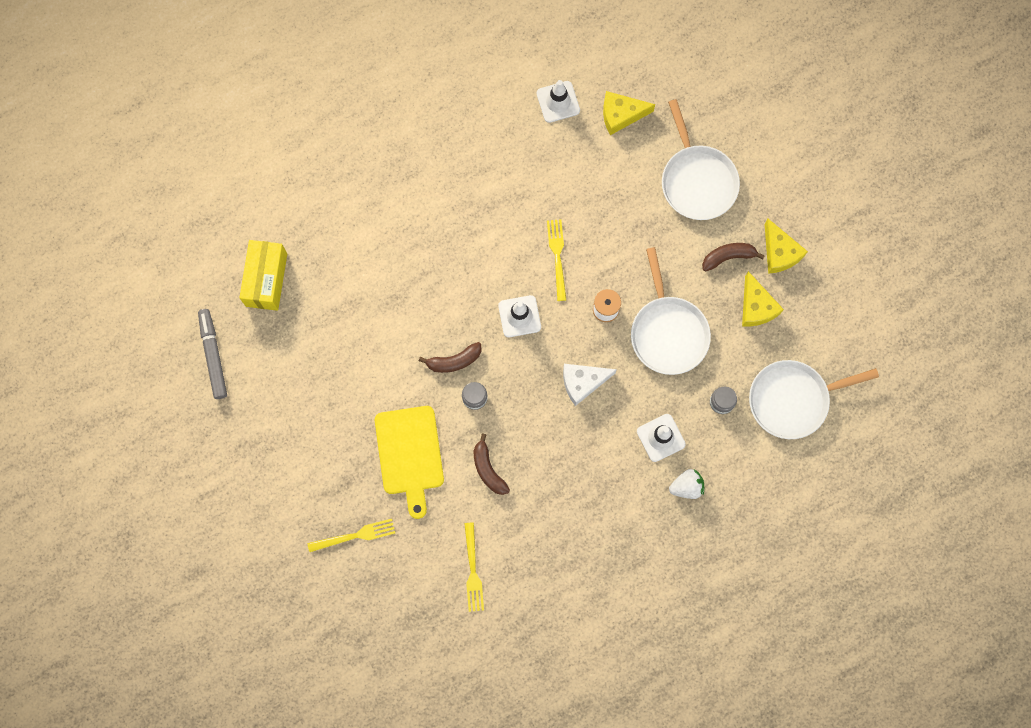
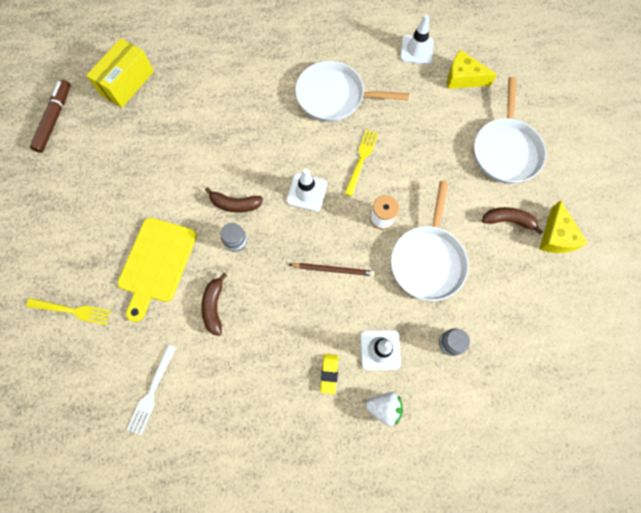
camera: 25 degrees right, 5 degrees down
grey marker [198,309,227,399] -> brown marker [30,80,70,153]
yellow fork [464,522,484,612] -> white fork [127,345,176,435]
white cheese [563,364,617,406] -> brown pencil [289,263,375,276]
yellow cheese [742,271,784,326] -> none
white pan [749,360,879,439] -> white pan moved to [295,61,409,122]
none -> yellow eraser [320,354,339,394]

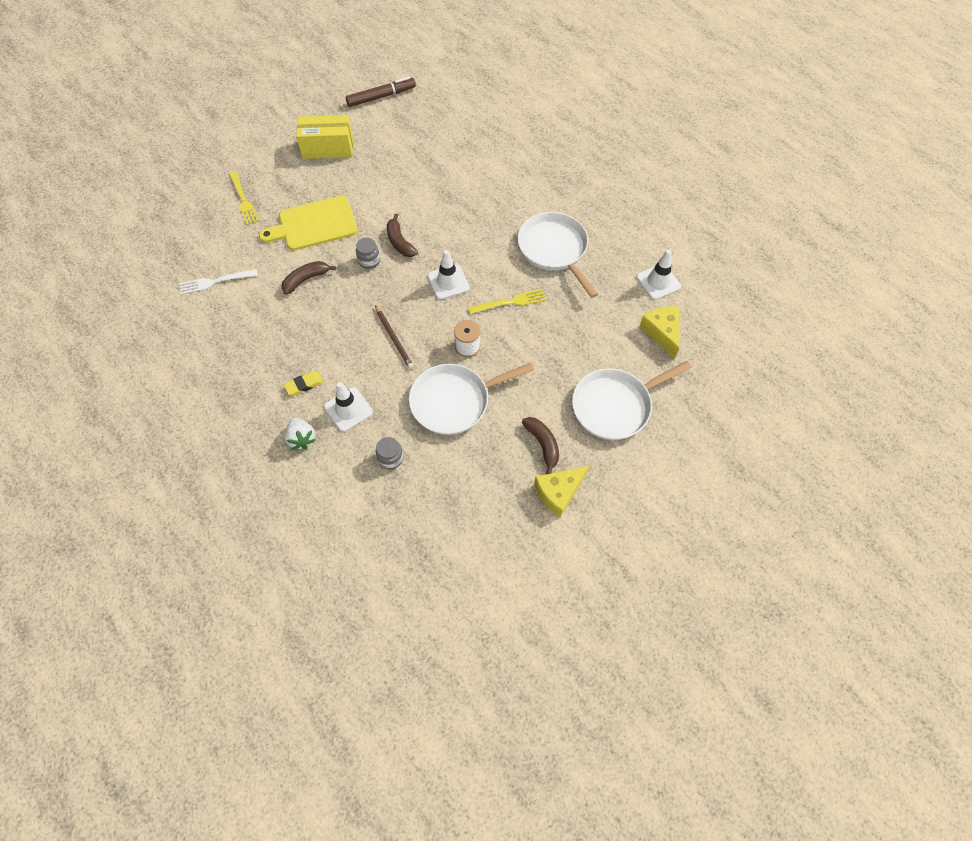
camera: 55 degrees right, 10 degrees down
yellow box [86,38,154,108] -> yellow box moved to [296,115,353,159]

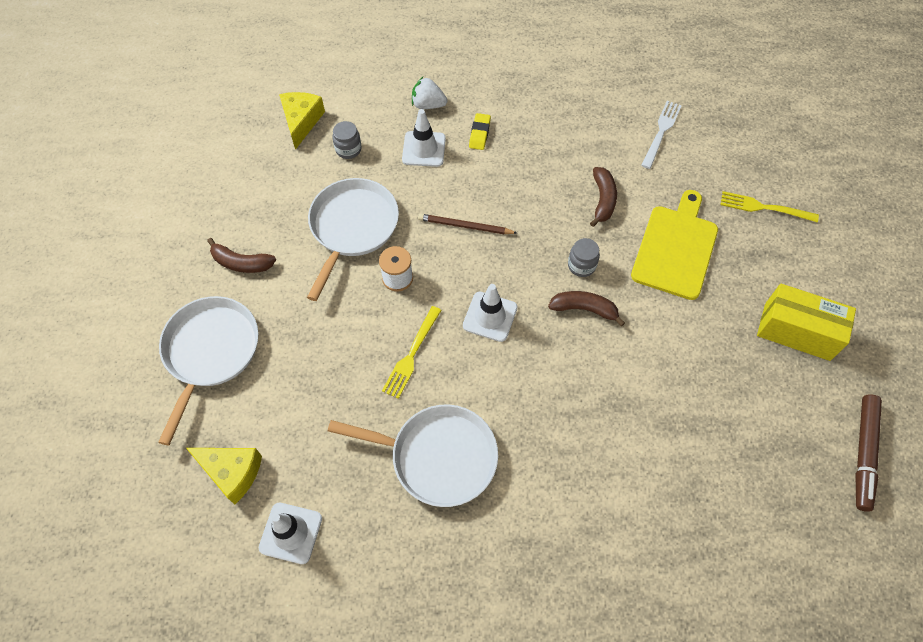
camera: 130 degrees right, 0 degrees up
yellow box [296,115,353,159] -> yellow box turned 75 degrees clockwise [757,283,856,361]
yellow cheese [534,466,589,517] -> yellow cheese moved to [279,92,325,150]

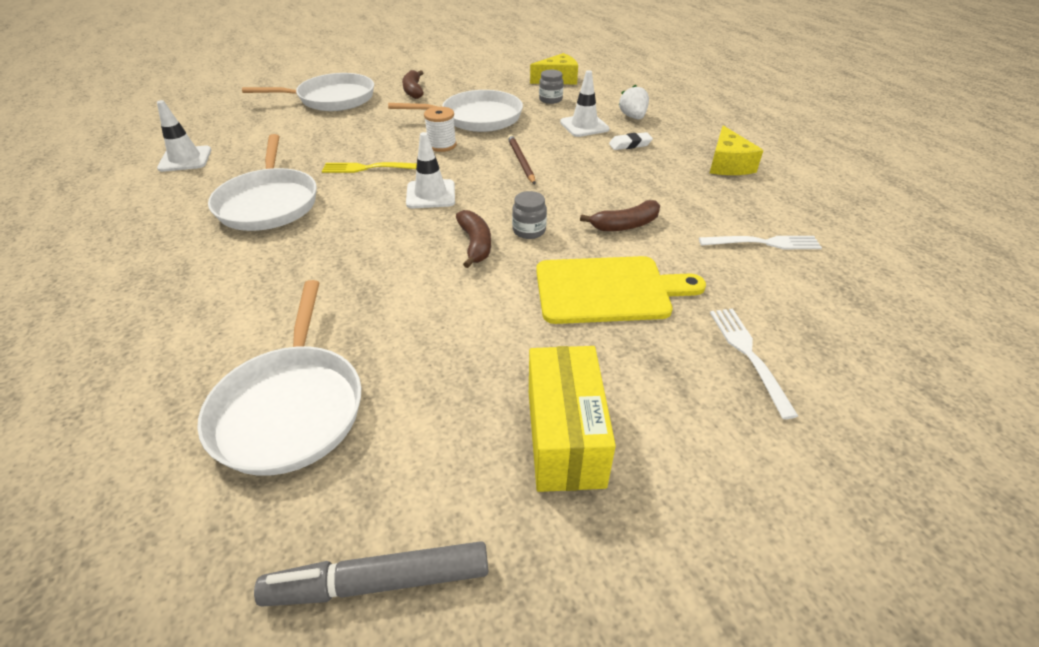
camera: 65 degrees right, 20 degrees down
yellow cheese [186,448,262,504] -> yellow cheese moved to [710,126,764,175]
yellow eraser [469,113,491,150] -> white eraser [609,132,653,150]
yellow fork [720,191,819,223] -> white fork [710,308,798,419]
brown marker [855,394,882,512] -> grey marker [254,541,488,607]
none -> white pan [197,280,361,476]

